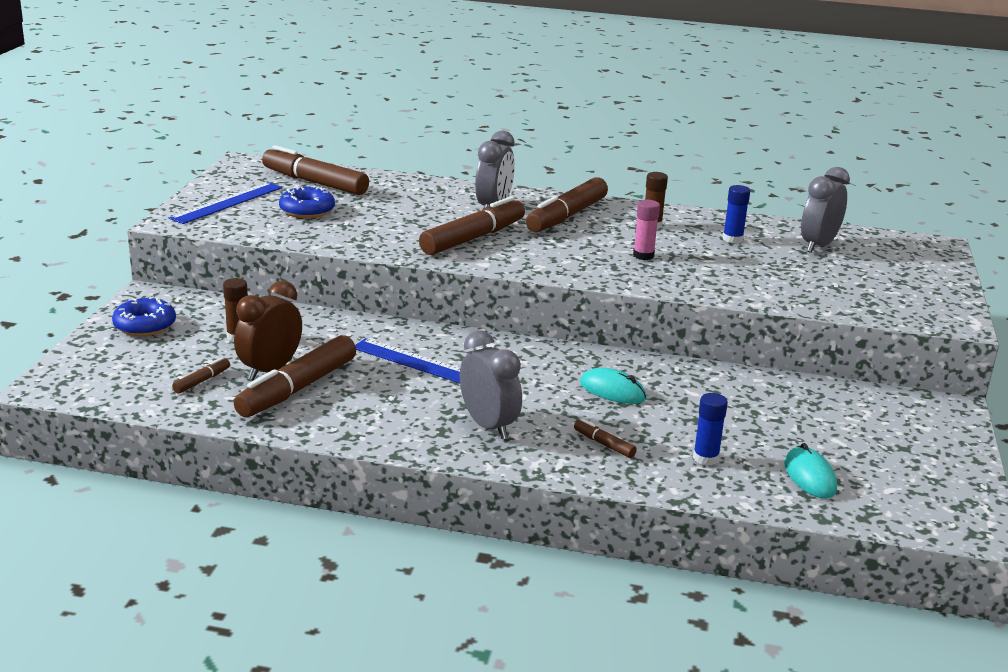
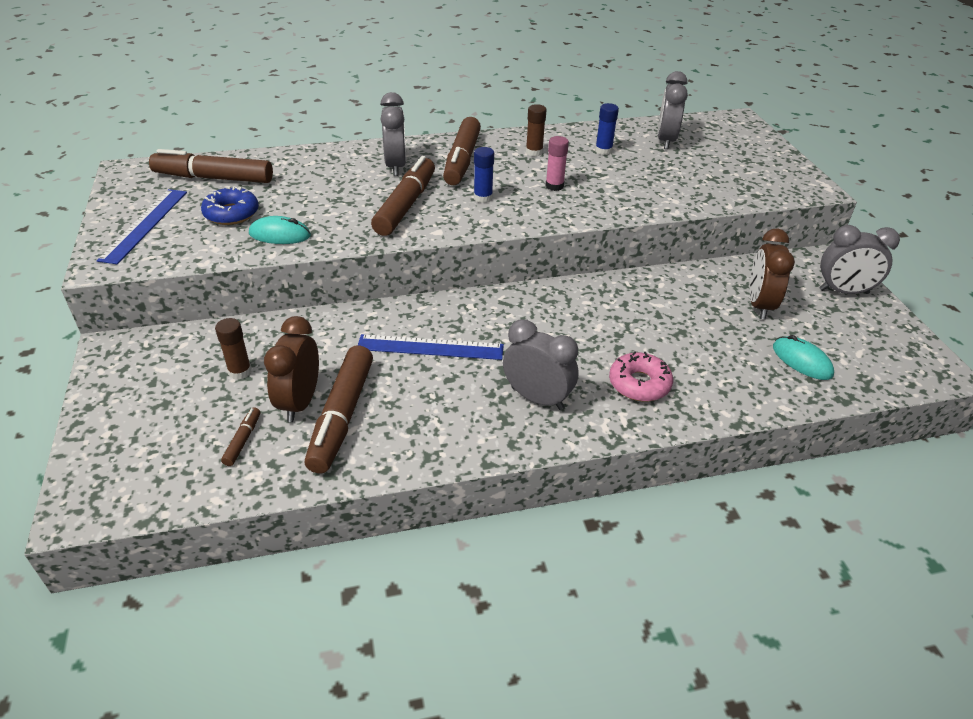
camera: 25 degrees left, 15 degrees up
blue donut [112,296,176,336] -> none
brown marker [574,419,637,458] -> pink donut [609,351,673,401]
turquoise mouse [580,368,647,404] -> turquoise mouse moved to [249,216,311,244]
blue glue stick [693,393,728,466] -> blue glue stick moved to [474,147,494,203]
none -> brown clock [750,228,795,319]
none -> grey clock [819,225,900,294]

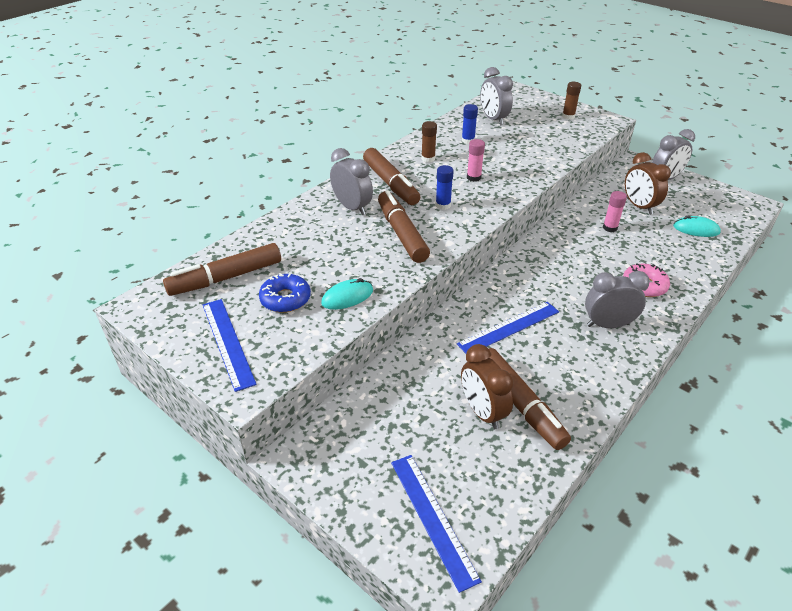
camera: 35 degrees left, 0 degrees up
brown glue stick [215,318,252,380] -> brown glue stick moved to [562,82,581,120]
brown marker [221,407,260,466] -> none
none -> blue ruler [391,455,482,593]
none -> pink glue stick [603,191,627,232]

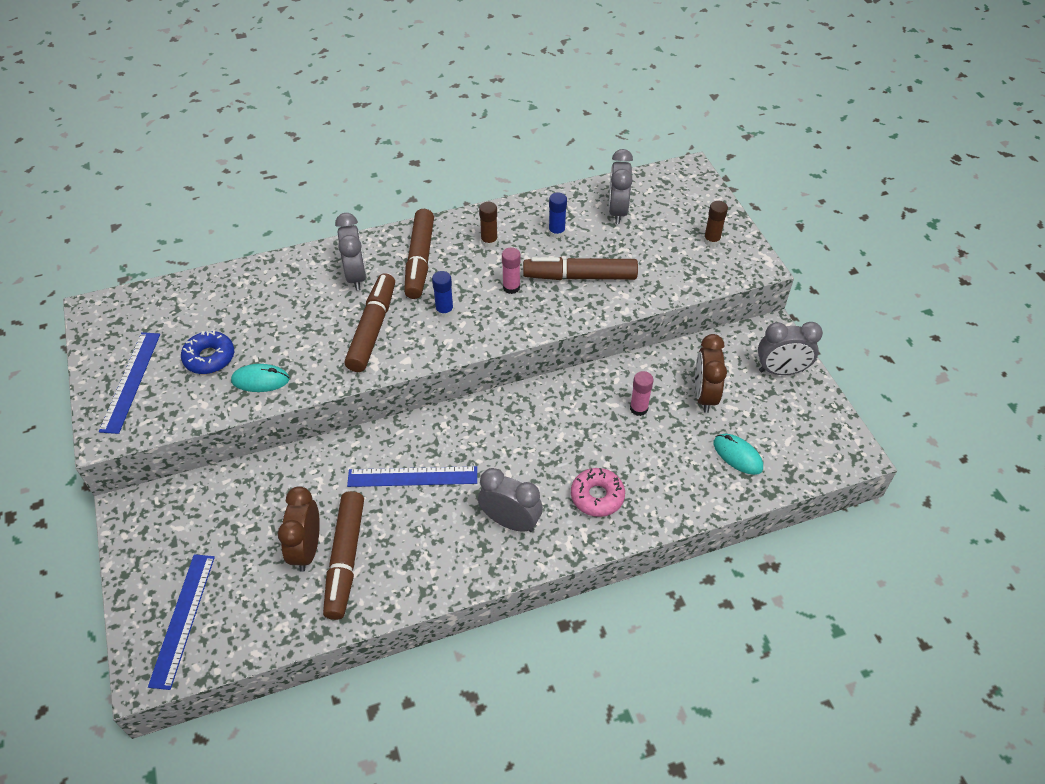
camera: 30 degrees right, 10 degrees up
brown marker [163,243,281,296] -> brown marker moved to [523,257,638,280]

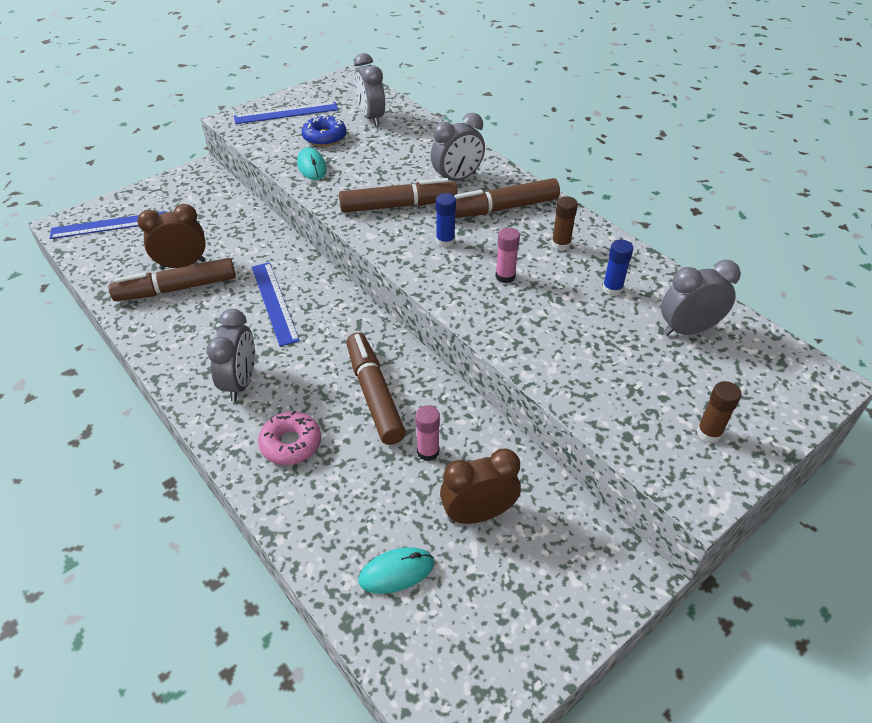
camera: 70 degrees right, 5 degrees down
brown marker [523,257,638,280] -> brown marker moved to [346,333,406,445]
turquoise mouse [713,434,763,475] -> turquoise mouse turned 45 degrees clockwise [359,547,434,594]
grey clock [758,322,823,375] -> grey clock moved to [354,53,385,126]

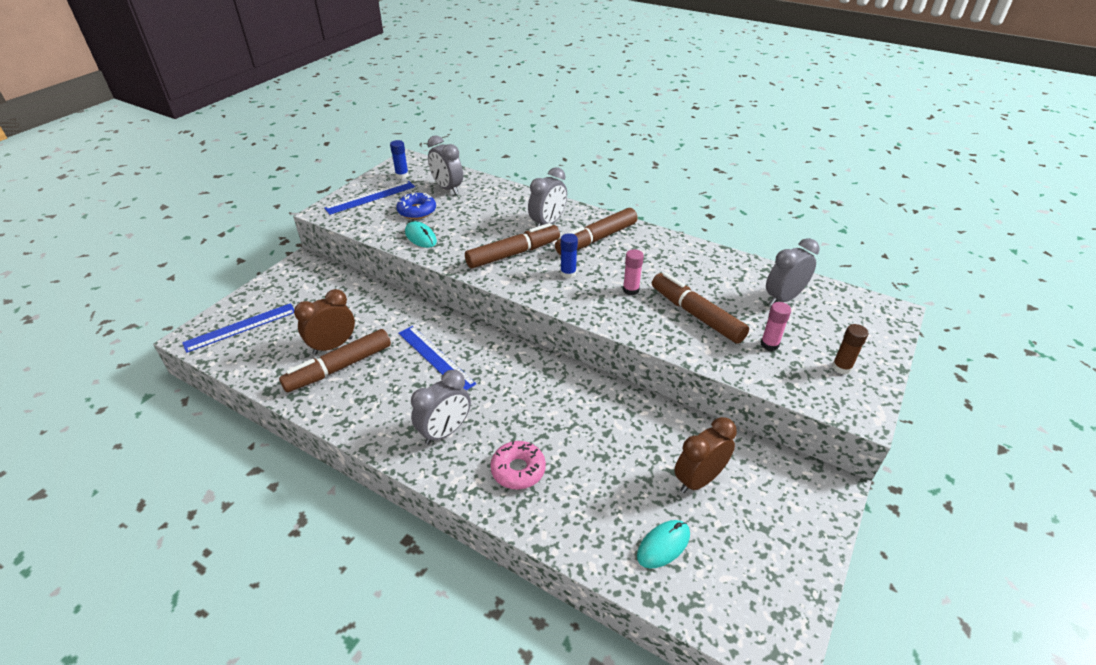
camera: 20 degrees left, 5 degrees down
grey clock [206,309,255,401] -> grey clock turned 60 degrees clockwise [411,370,471,445]
brown marker [346,333,406,445] -> brown marker moved to [652,272,749,344]
pink glue stick [415,405,440,461] -> pink glue stick moved to [760,302,791,351]
brown glue stick [551,196,578,251] -> none
blue glue stick [602,240,634,296] -> blue glue stick moved to [390,140,409,179]

